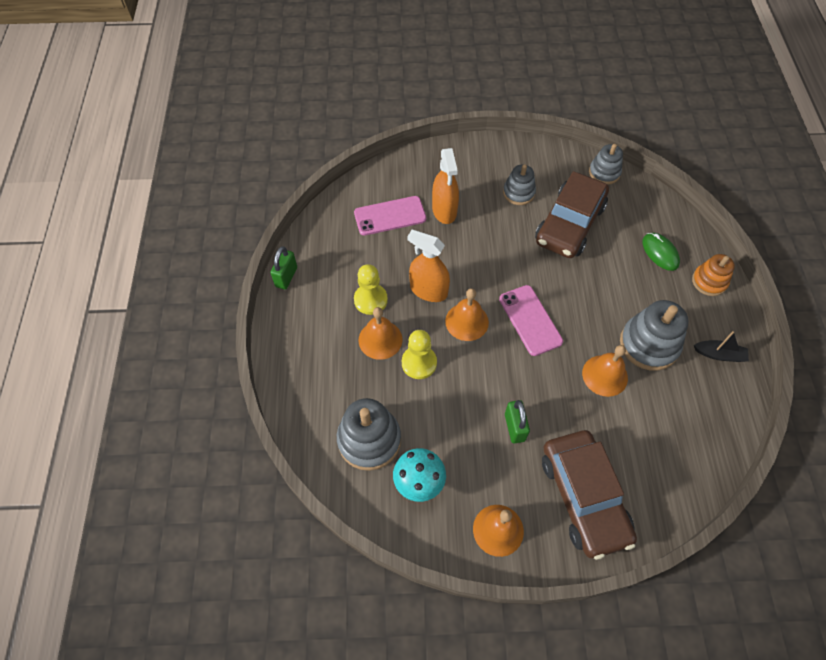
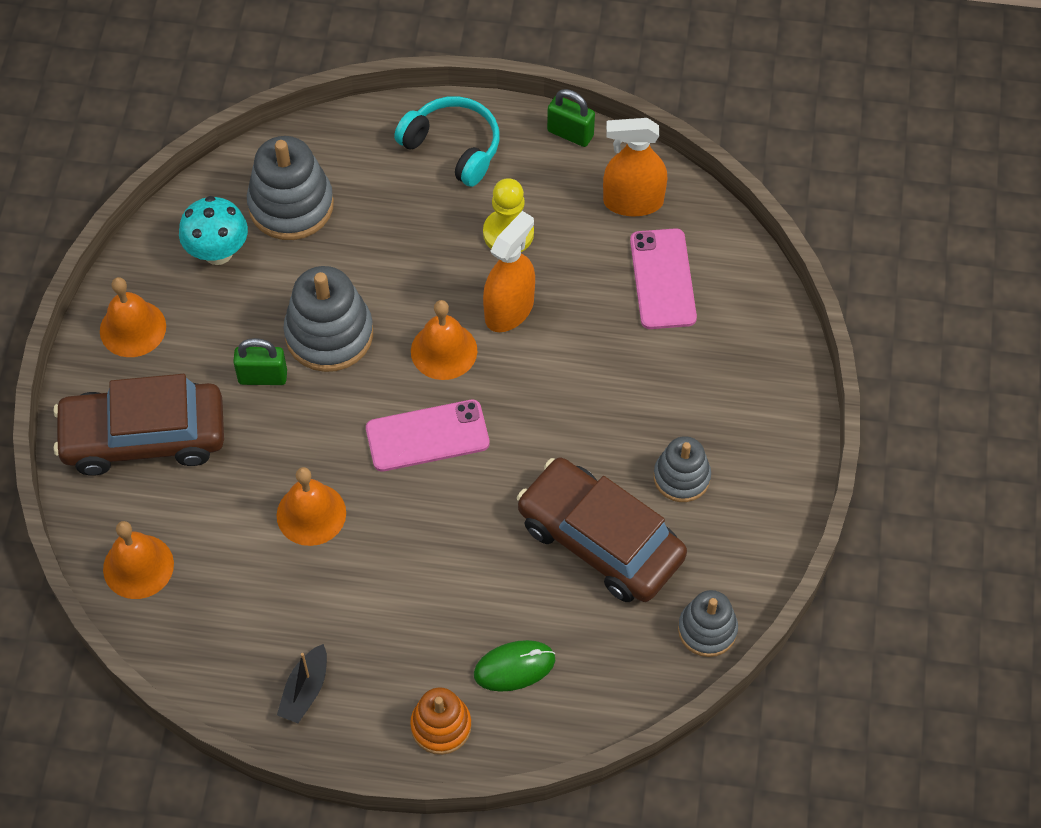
camera: 100 degrees right, 0 degrees up
orange bell [358,307,402,360] -> orange bell moved to [103,521,174,599]
yellow pawn [402,330,437,379] -> none
orange spray bottle [432,148,459,224] -> orange spray bottle moved to [603,118,667,216]
grey stacking toy [620,300,689,371] -> grey stacking toy moved to [283,266,373,372]
none -> turquoise headphones [394,96,500,187]

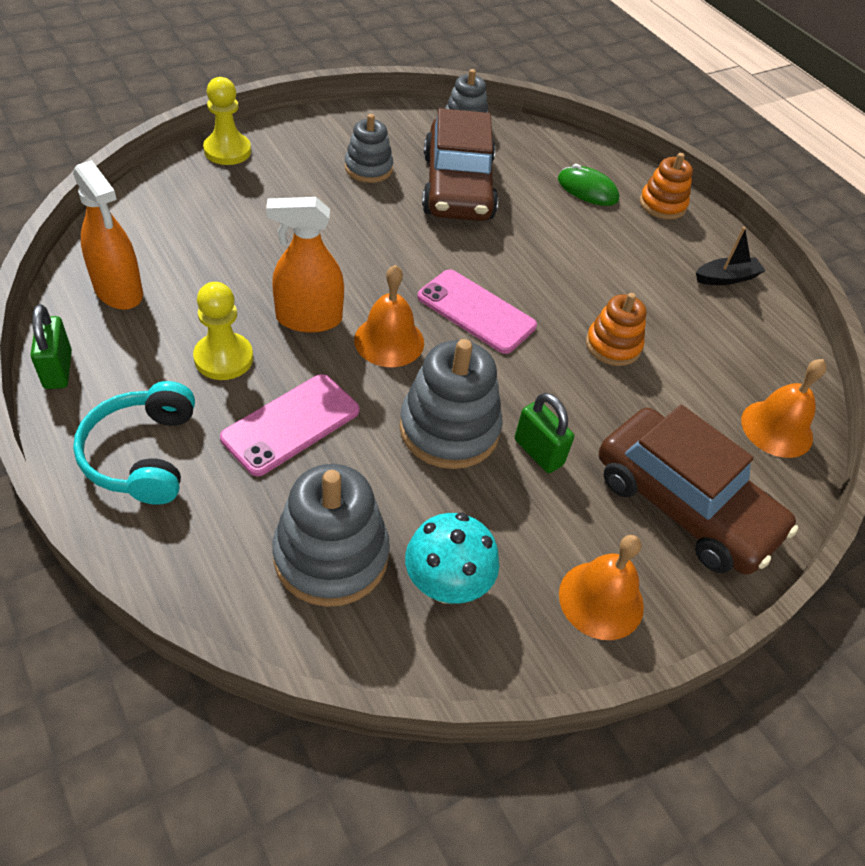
camera: 135 degrees left, 10 degrees down
orange bell [277,467,346,546] -> orange stacking toy [586,293,647,366]
pink phone [630,228,697,329] -> pink phone moved to [220,374,359,476]
none -> yellow pawn [203,77,251,165]

